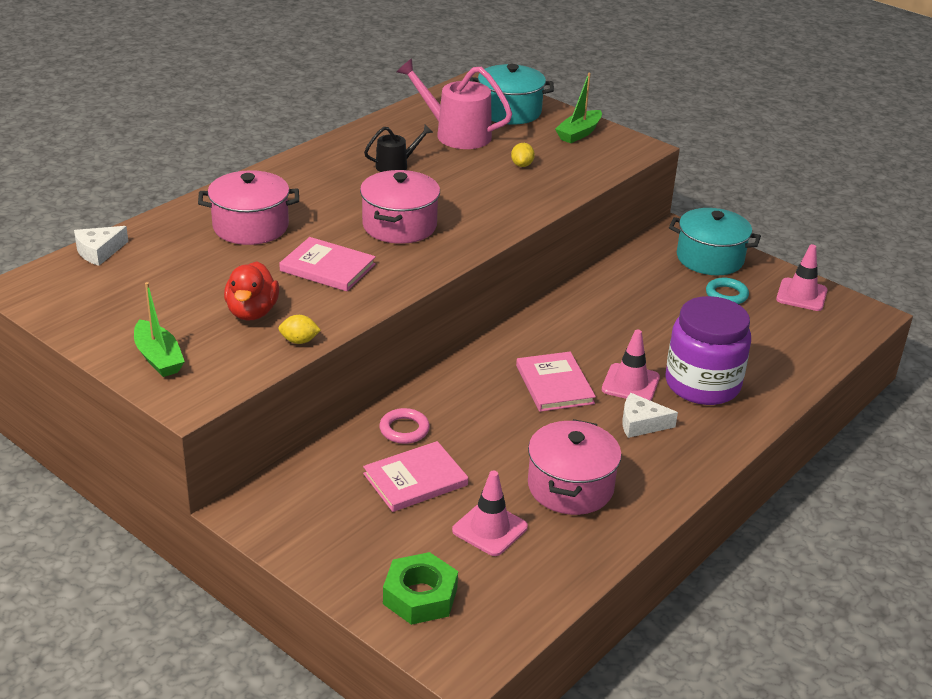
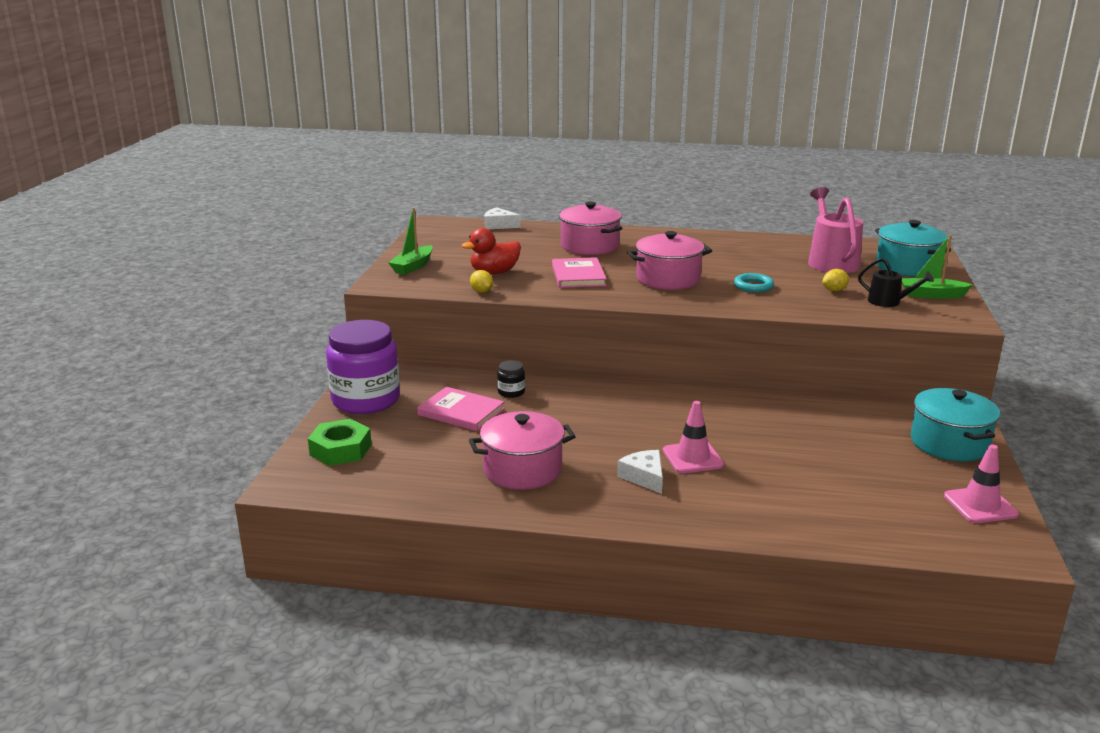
camera: 60 degrees right, 10 degrees down
black watering can [364,124,433,172] -> black watering can moved to [858,258,934,307]
pink ring [379,408,430,444] -> black jar [497,360,525,398]
pink traffic cone [452,471,528,556] -> none
pink book [516,352,596,412] -> none
purple jar [665,296,751,405] -> purple jar moved to [326,320,400,414]
turquoise ring [706,278,749,304] -> turquoise ring moved to [734,273,774,293]

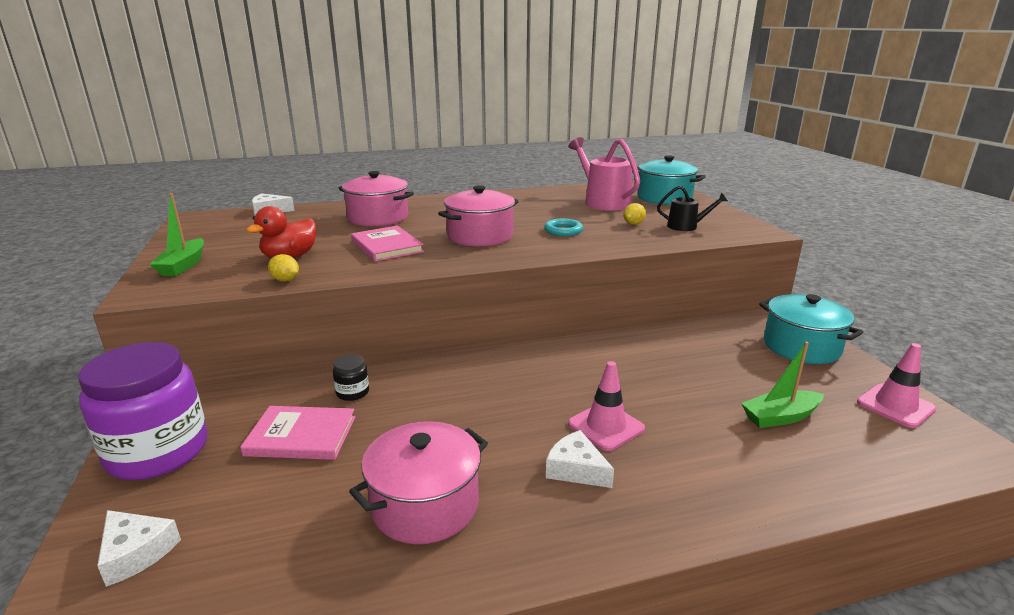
camera: 25 degrees left, 0 degrees up
green nut [308,419,372,466] -> white cheese [97,510,181,587]
green boat [902,235,973,299] -> green boat moved to [741,342,824,428]

